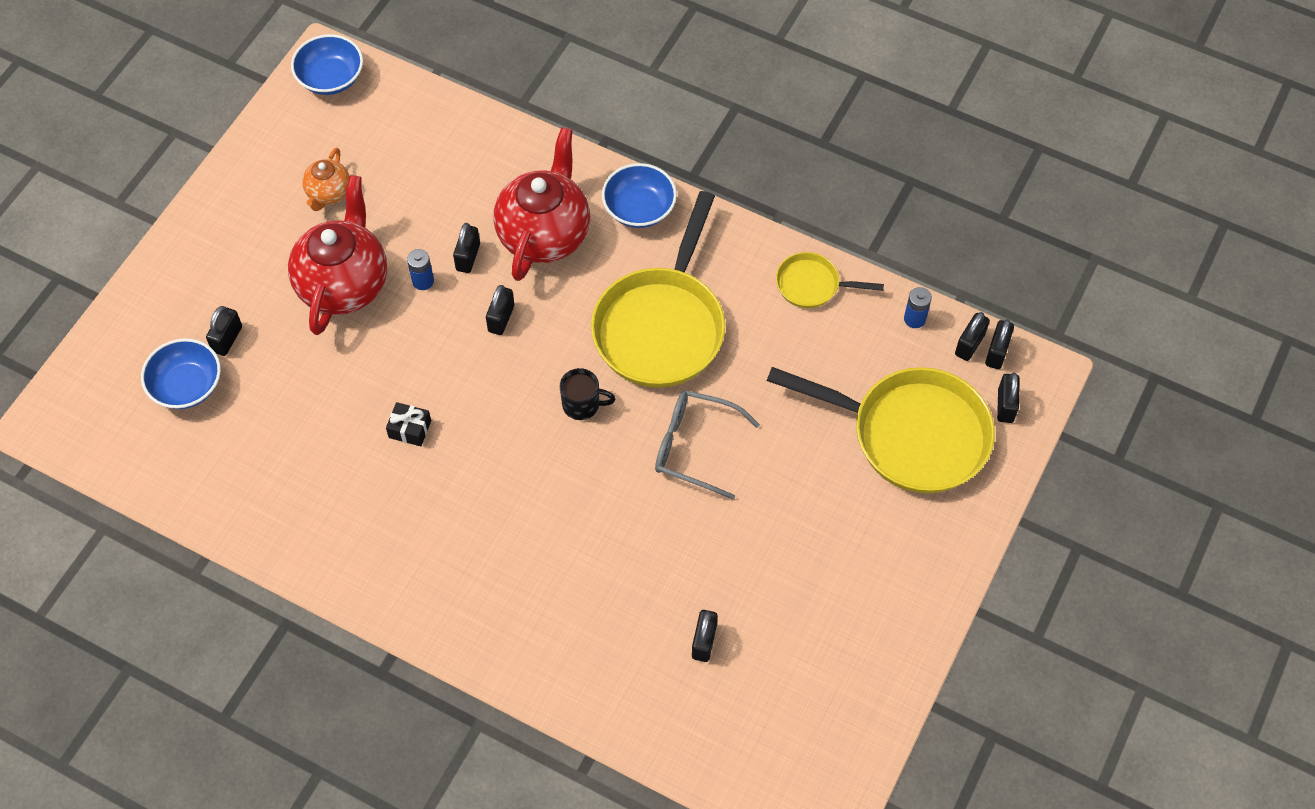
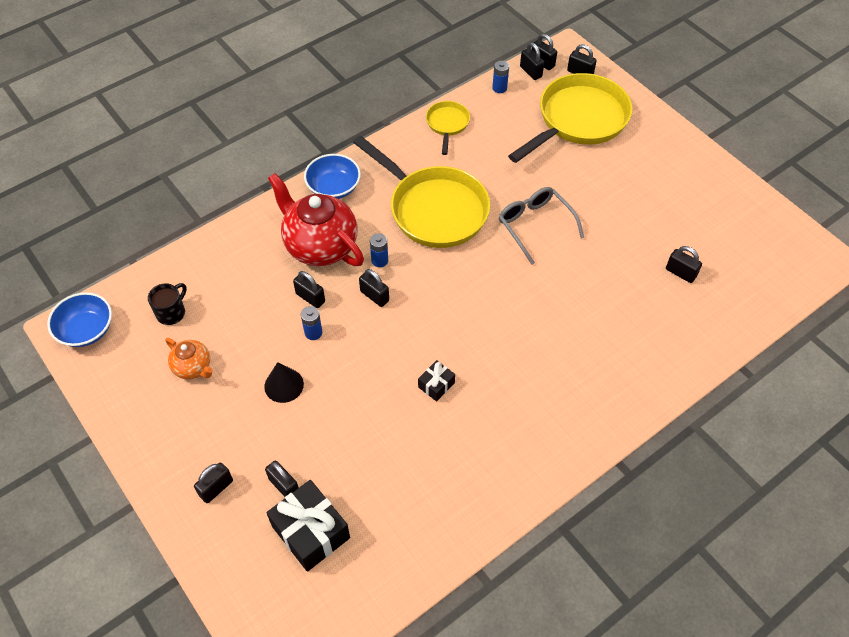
camera: 65 degrees left, 5 degrees down
blue bowl [141,338,221,409] -> black gift [266,480,350,572]
red teapot [288,175,387,335] -> black cone [264,362,304,403]
black mug [560,368,616,420] -> black mug moved to [148,283,187,325]
grey glasses [655,390,760,500] -> grey glasses turned 105 degrees clockwise [499,187,584,265]
yellow pan [776,252,884,308] -> yellow pan turned 150 degrees clockwise [426,101,470,155]
none -> black padlock [194,462,233,503]
none -> blue battery [370,233,388,267]

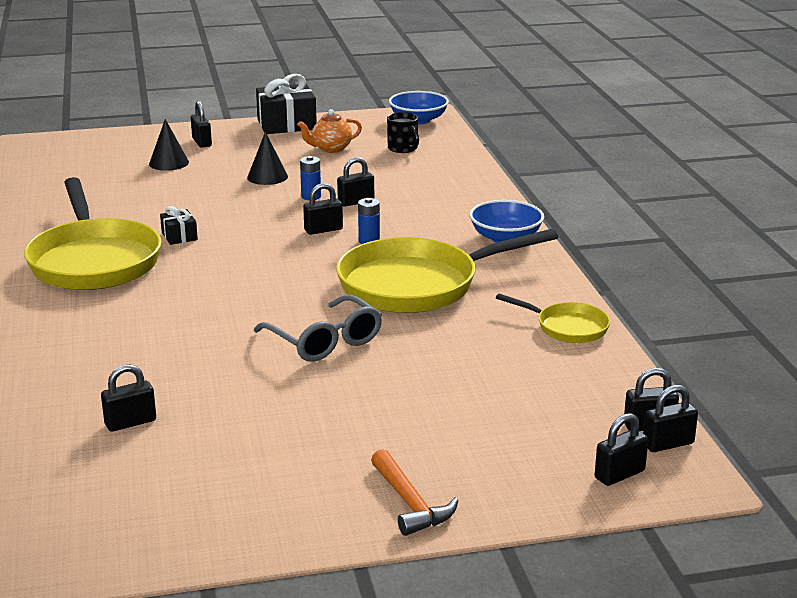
camera: 115 degrees right, 30 degrees down
black padlock [265,460,299,497] -> black cone [149,119,189,171]
black gift [266,480,350,572] -> black gift moved to [256,74,317,134]
red teapot [268,173,364,266] -> none
blue battery [492,61,509,93] -> none
grey glasses [499,187,584,265] -> grey glasses turned 60 degrees clockwise [254,295,382,362]
yellow pan [508,73,632,163] -> yellow pan moved to [24,177,162,290]
none -> orange hammer [371,449,458,536]

